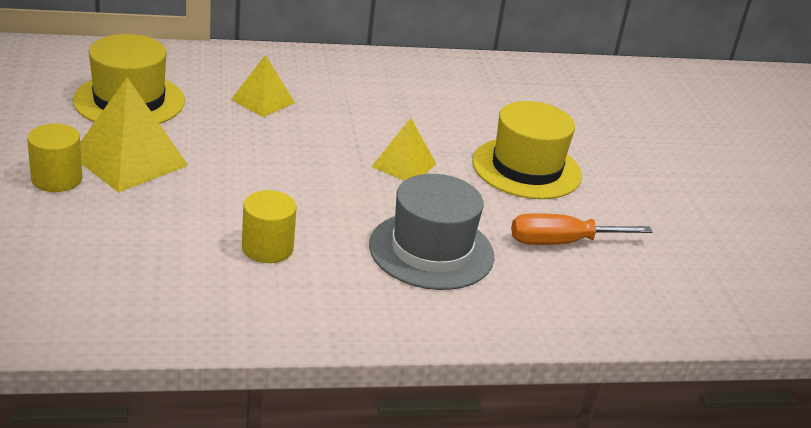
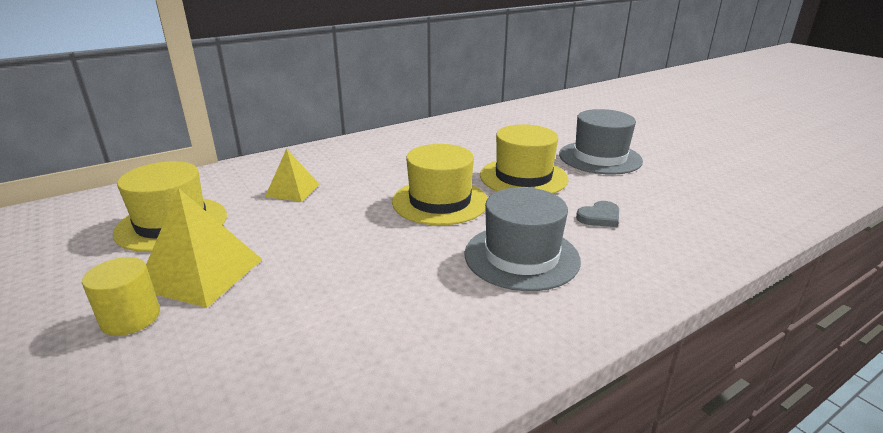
camera: 20 degrees left, 5 degrees down
yellow cylinder [242,190,297,263] -> none
yellow pyramid [371,118,436,181] -> yellow hat [392,144,488,225]
orange screwdriver [511,213,653,245] -> grey heart [576,201,619,227]
none -> grey hat [559,109,643,174]

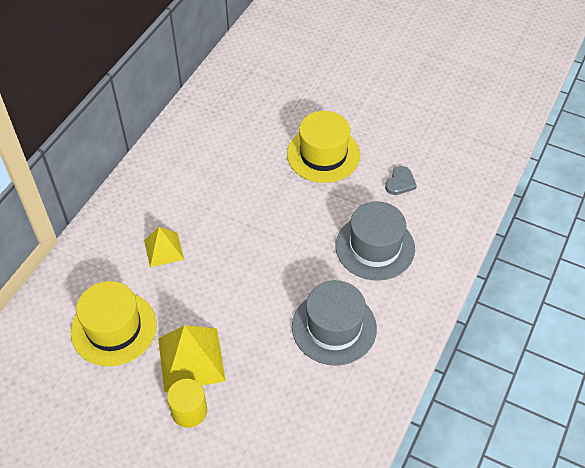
camera: 30 degrees left, 25 degrees up
yellow hat [392,144,488,225] -> none
grey hat [559,109,643,174] -> grey hat moved to [292,280,377,366]

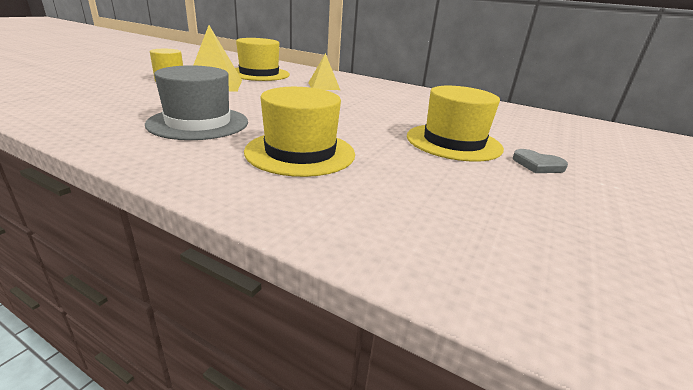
camera: 90 degrees right, 25 degrees down
grey hat [335,201,415,281] -> yellow hat [244,87,355,177]
grey heart [385,166,417,195] -> grey heart moved to [513,149,568,173]

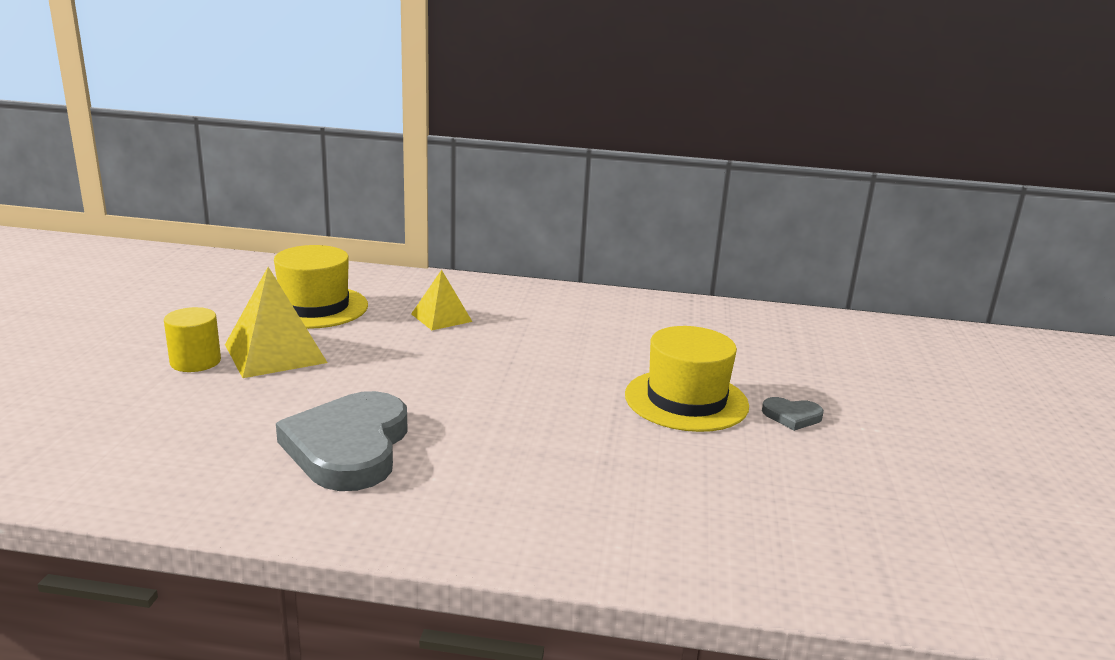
camera: 20 degrees left, 5 degrees down
grey hat [145,65,248,140] -> grey heart [276,391,408,491]
yellow hat [244,87,355,177] -> none

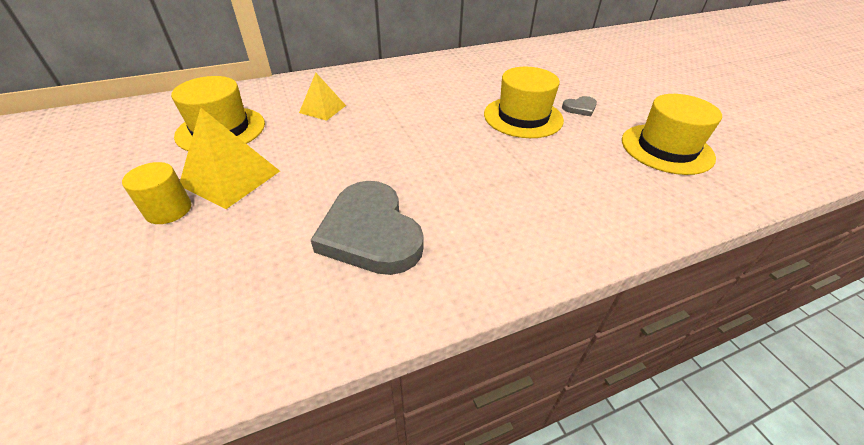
camera: 30 degrees left, 20 degrees up
none -> yellow hat [622,94,722,175]

